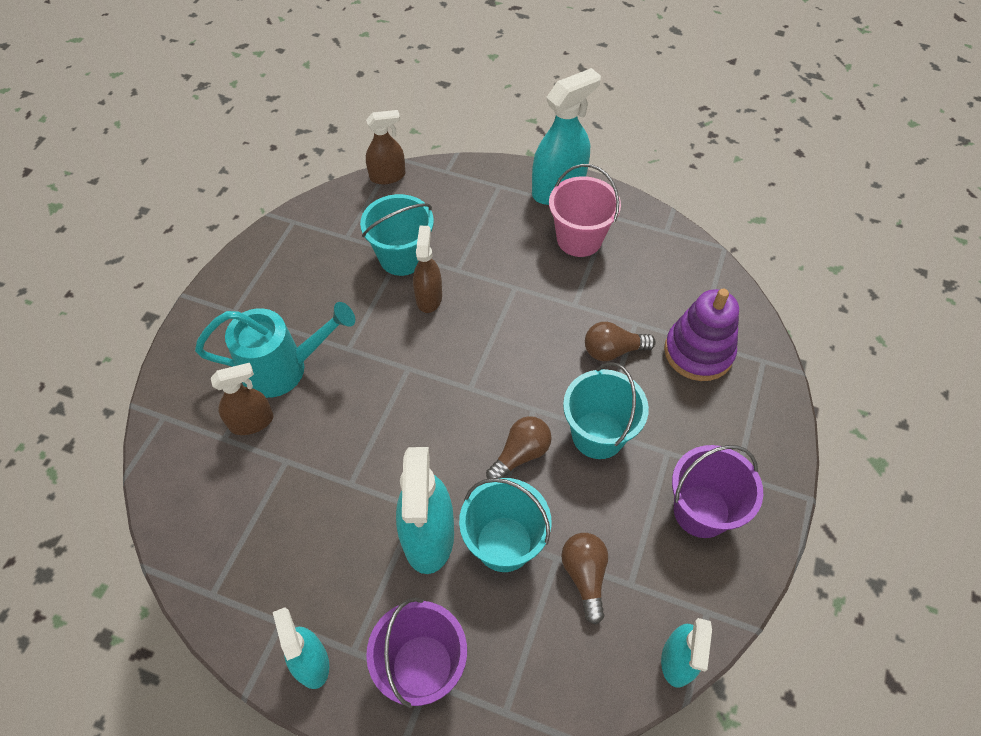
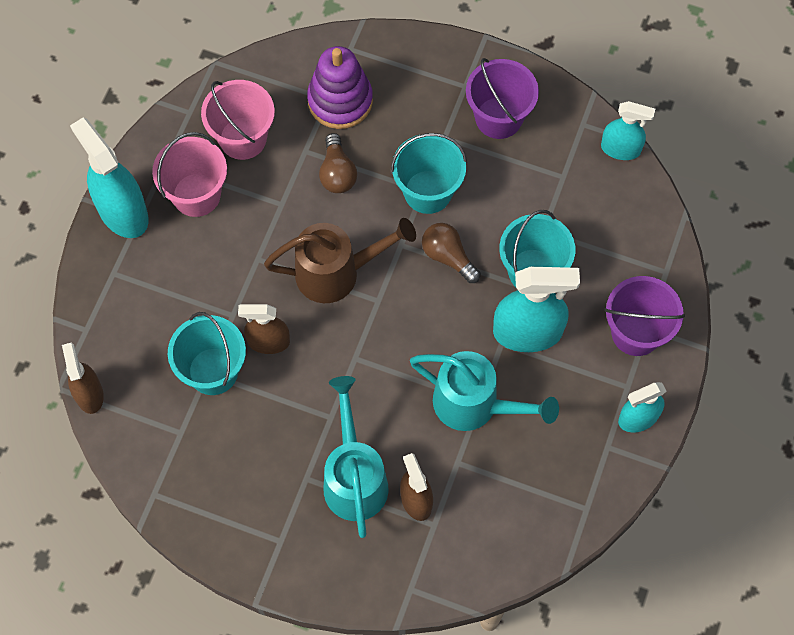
camera: 90 degrees left, 10 degrees up
brown light bulb [561,533,608,624] -> none
none -> pink bucket [201,80,275,160]
none -> brown watering can [264,218,416,303]
none -> turquoise watering can [410,351,559,431]

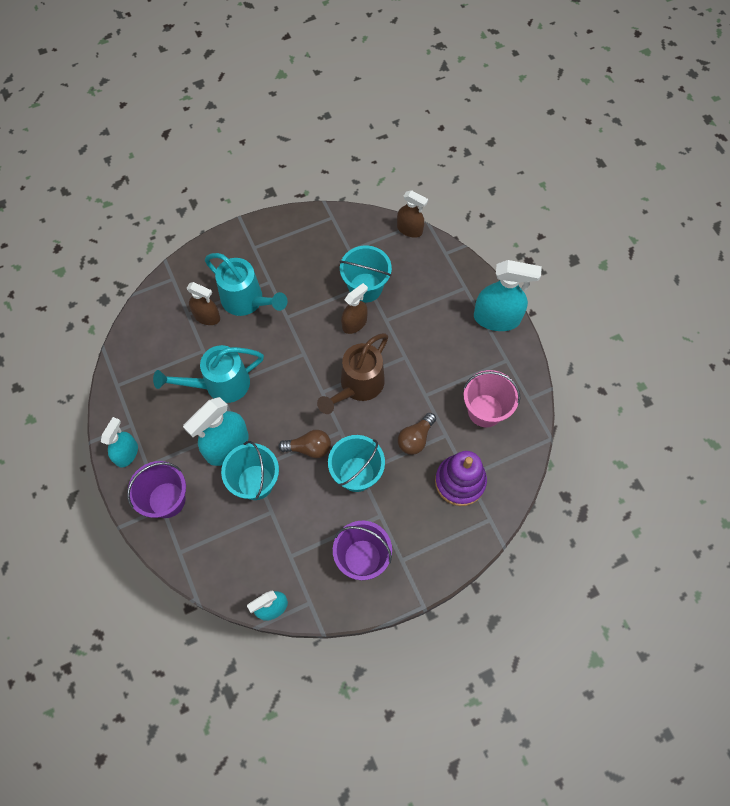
camera: 135 degrees right, 0 degrees up
pink bucket [152,132,227,217] -> none
brown light bulb [319,133,357,193] -> brown light bulb turned 90 degrees counterclockwise [398,413,436,455]

